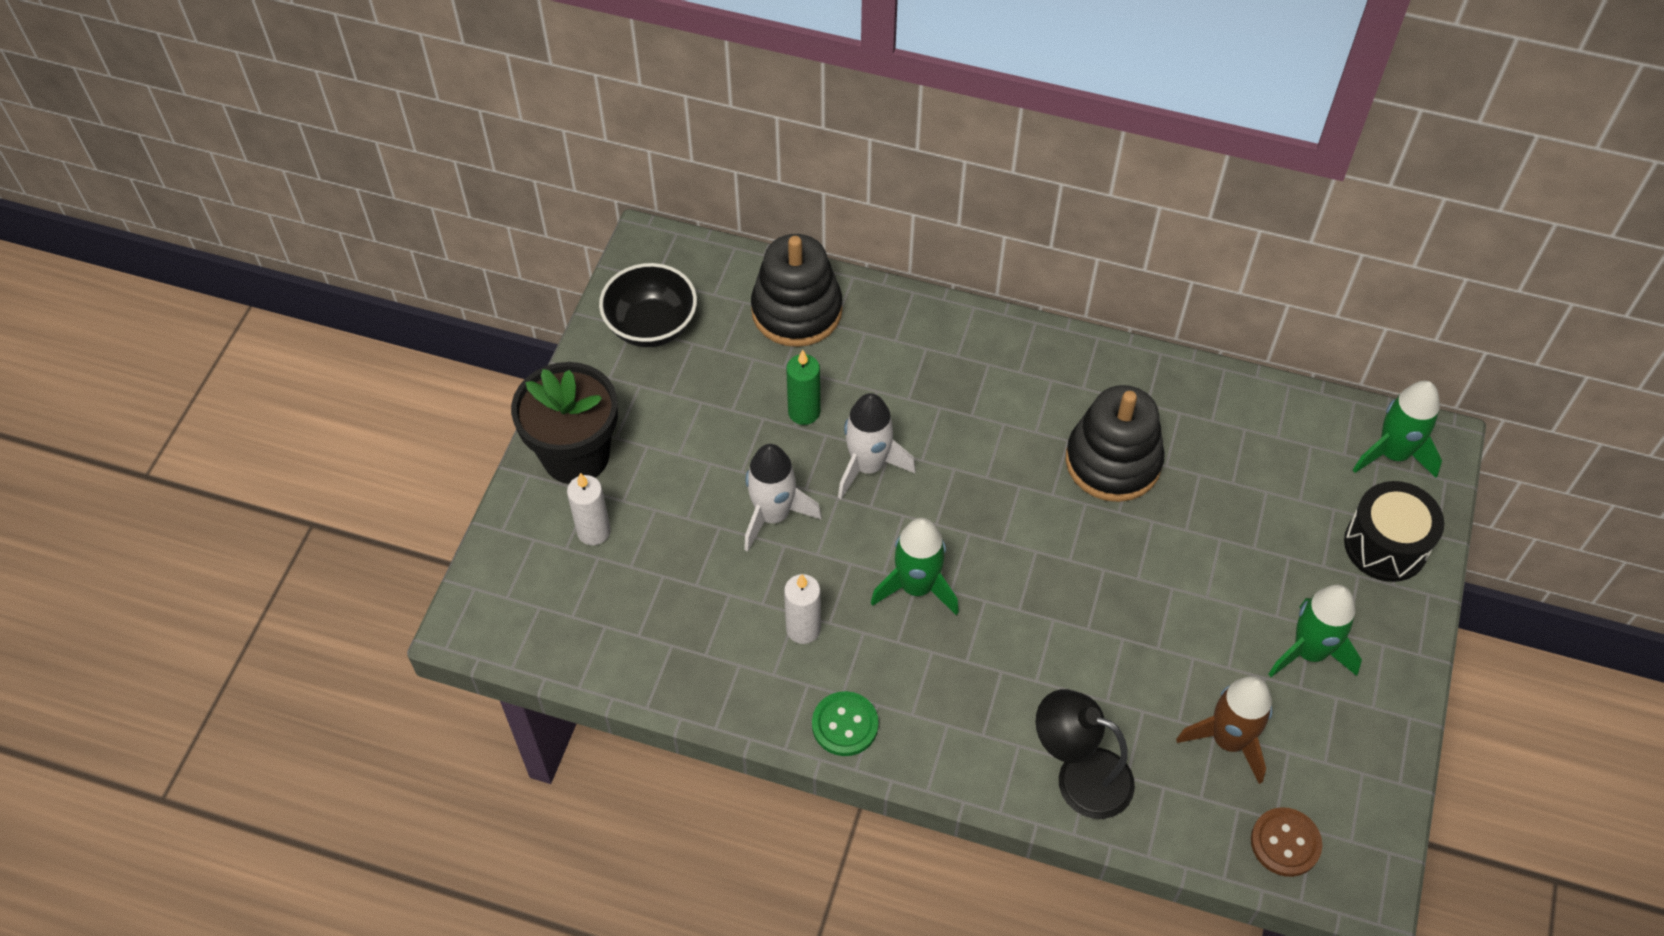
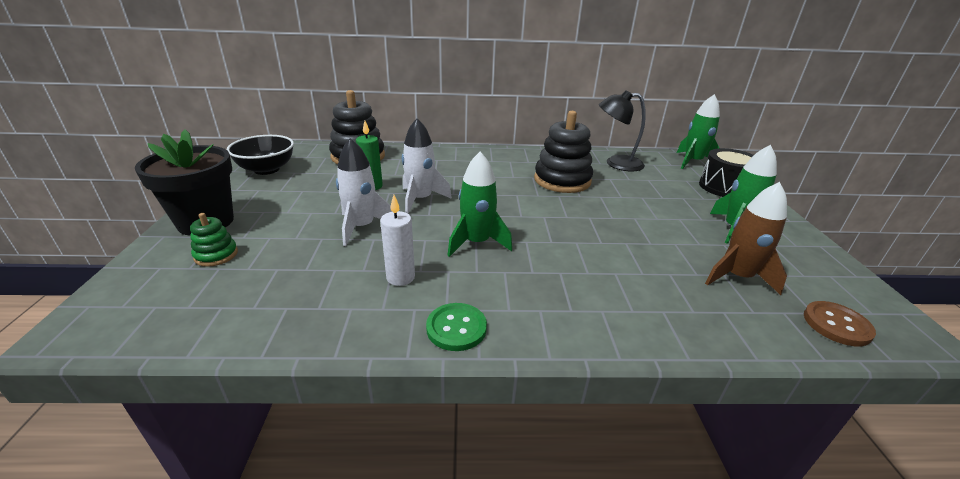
camera: 20 degrees left, 25 degrees down
white candle [567,473,611,545] -> green stacking toy [190,213,238,267]
black lamp [1036,689,1135,819] -> black lamp moved to [599,90,646,171]

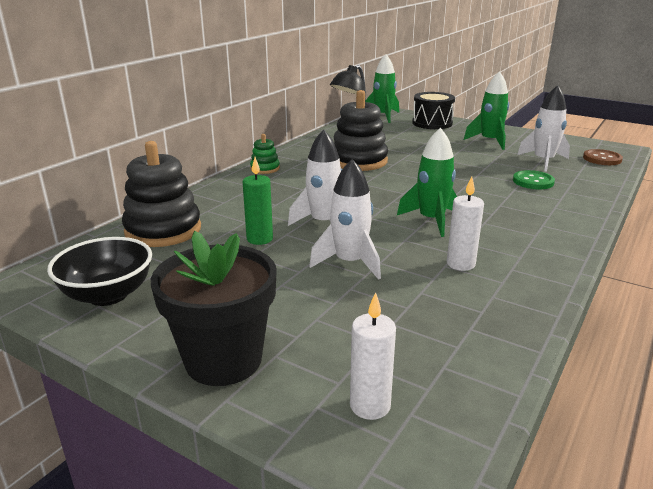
camera: 55 degrees left, 5 degrees down
green stacking toy [190,213,238,267] -> green stacking toy moved to [250,134,280,174]
green button [426,303,487,351] -> green button moved to [513,170,555,189]
brown rocket [705,182,787,295] -> white rocket [517,85,570,171]
none -> white candle [350,292,396,420]

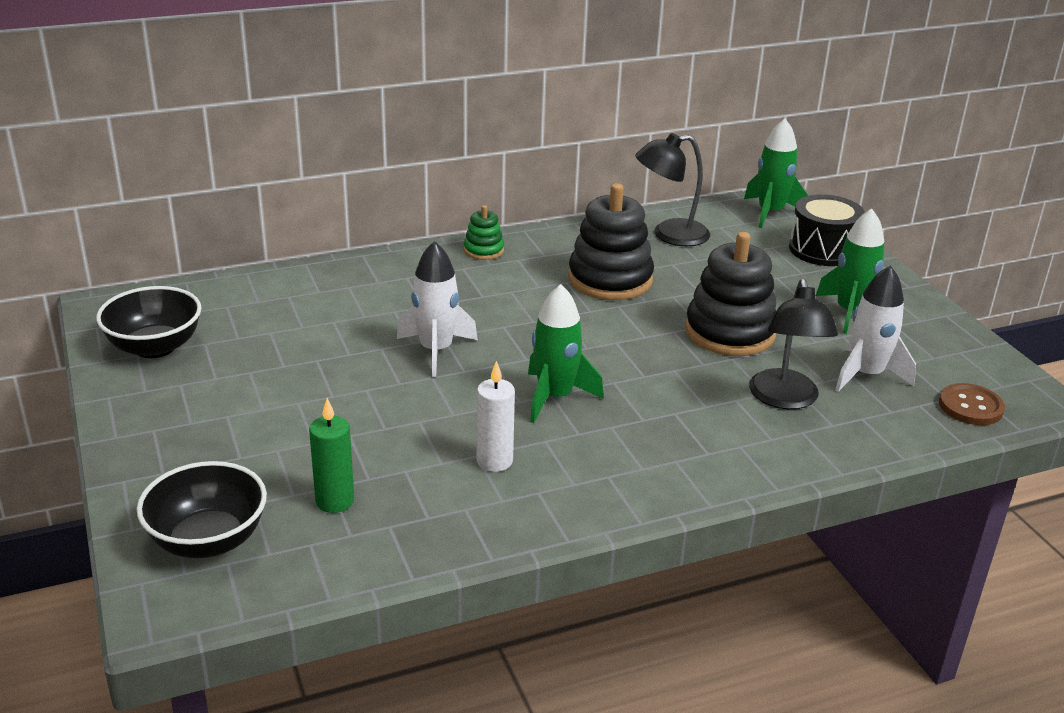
camera: 35 degrees right, 5 degrees up
black stacking toy [122,141,201,247] -> black stacking toy moved to [685,232,776,356]
black flower pot [151,231,277,386] -> none
green candle [243,157,273,245] -> green candle moved to [309,398,354,513]
white rocket [309,159,381,280] -> none
white candle [350,292,396,420] -> black bowl [137,461,267,558]
green button [513,170,555,189] -> black lamp [749,279,838,409]

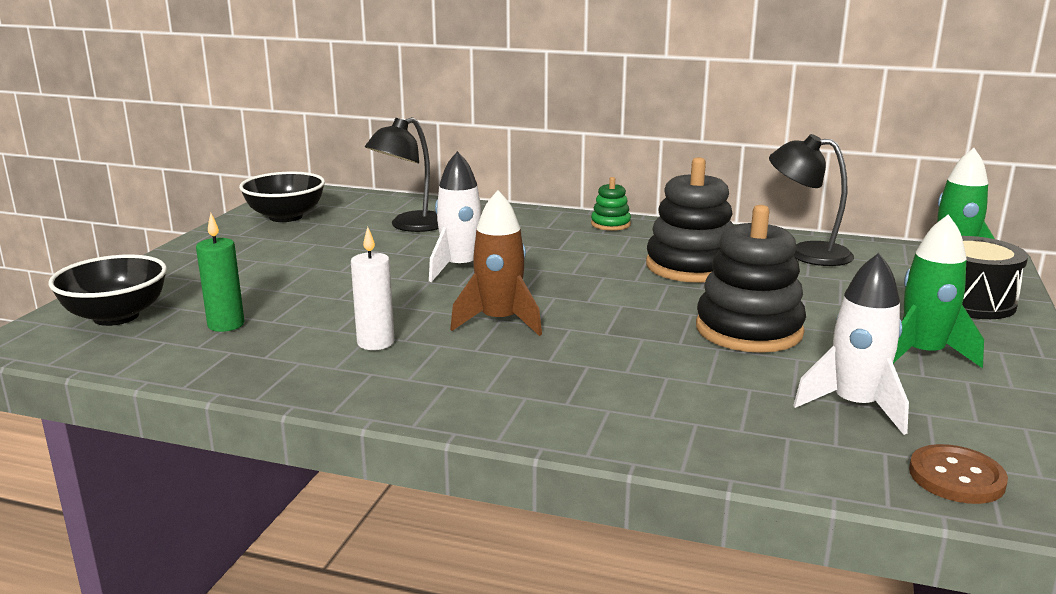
camera: 40 degrees right, 10 degrees down
green rocket [528,284,604,423] -> brown rocket [450,190,542,336]
black lamp [749,279,838,409] -> black lamp moved to [365,117,438,232]

